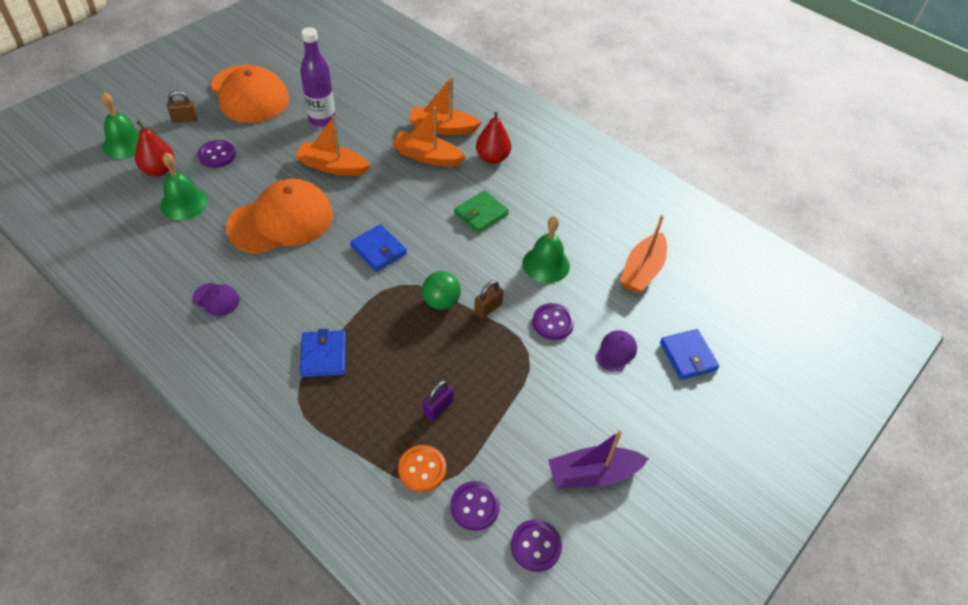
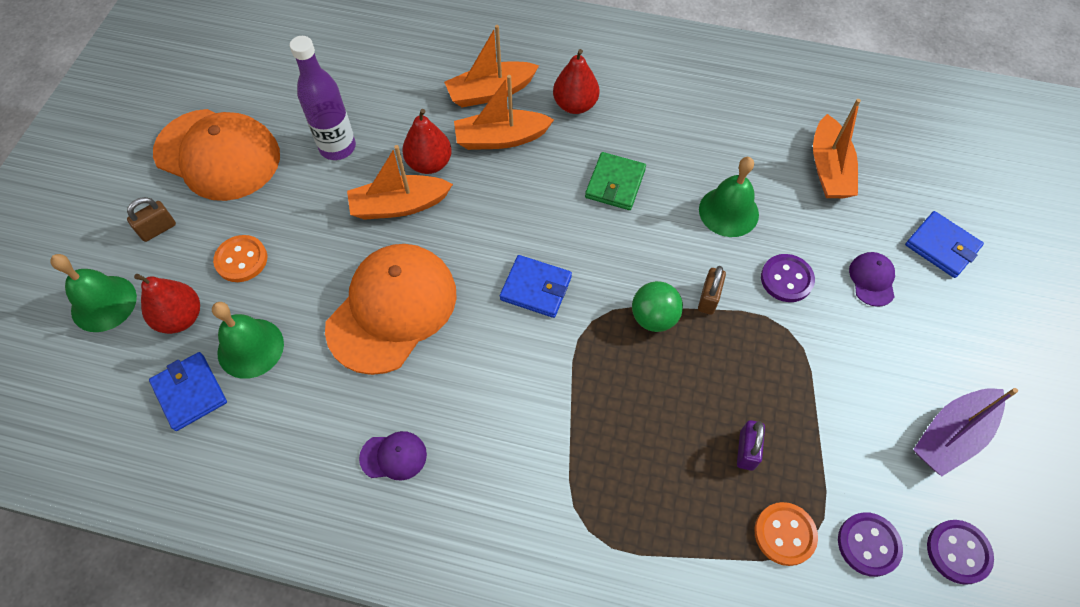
camera: 25 degrees left, 10 degrees up
purple button [198,140,236,168] -> orange button [213,235,267,282]
blue wallet [300,329,346,377] -> blue wallet moved to [149,352,227,431]
none -> red pear [402,109,452,174]

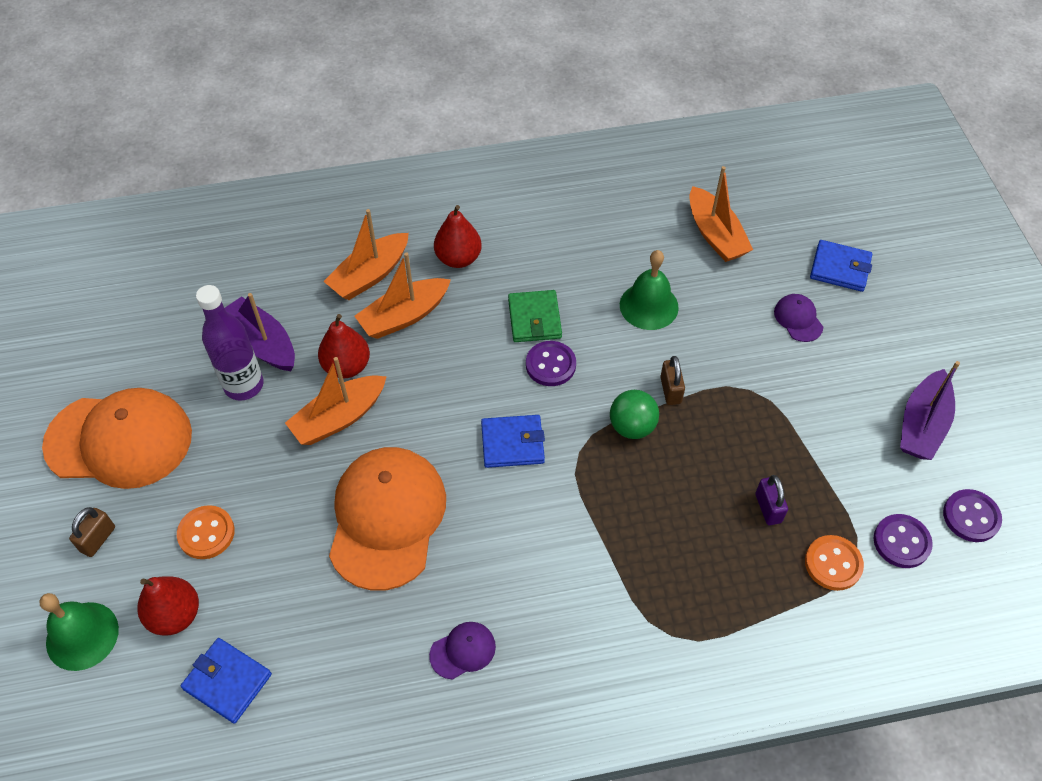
camera: 25 degrees left, 5 degrees down
green bell [212,302,284,379] -> none
purple button [761,254,815,302] -> purple button moved to [526,341,576,386]
none -> purple boat [225,293,295,371]

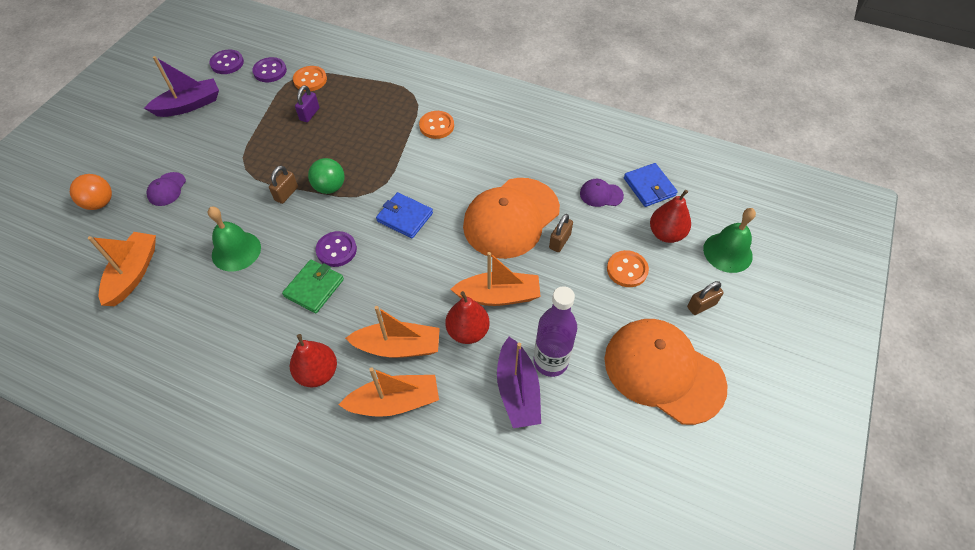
camera: 145 degrees left, 0 degrees up
purple cap [429,622,496,679] -> purple cap moved to [580,179,624,207]
blue wallet [810,240,872,292] -> orange ball [70,174,112,210]
none -> orange button [419,111,454,139]
none -> brown padlock [549,214,573,252]

